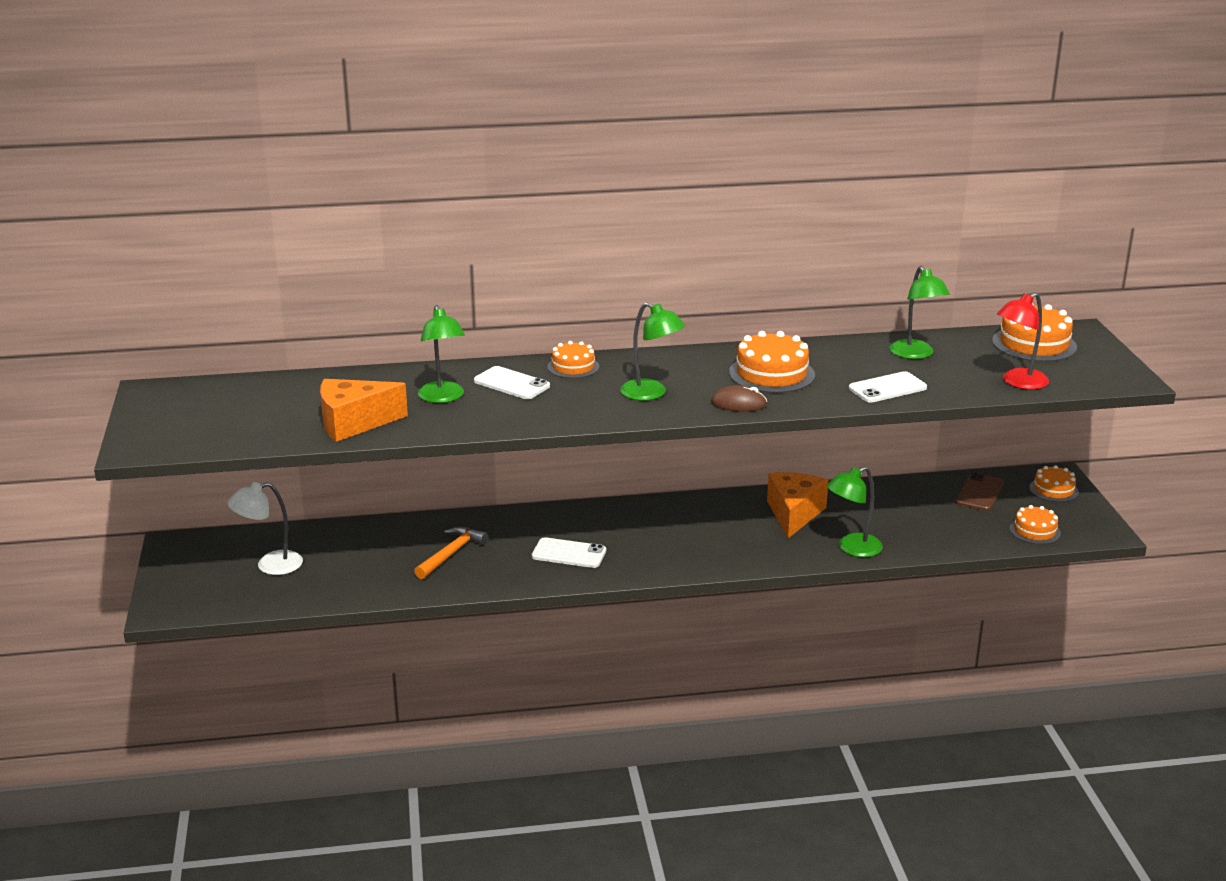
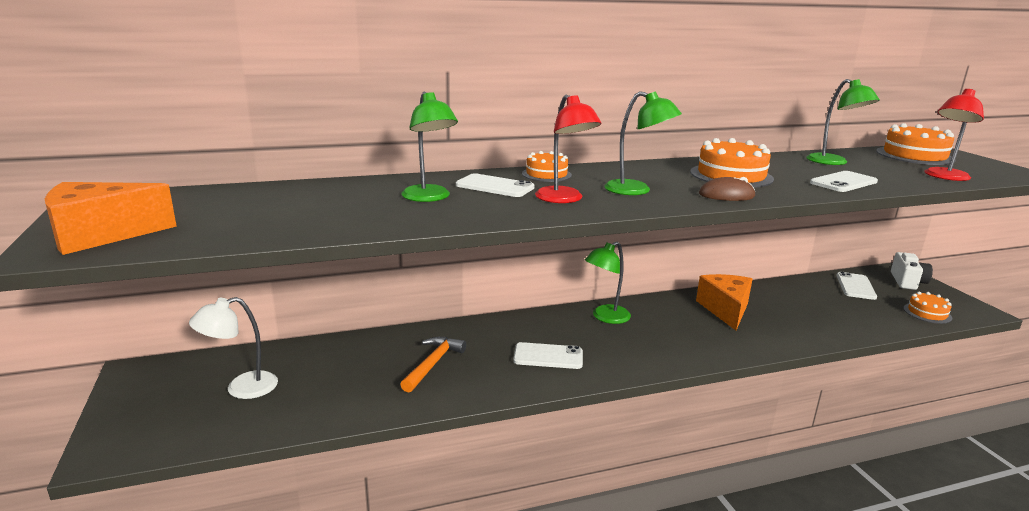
camera: 10 degrees left, 5 degrees down
orange cheese [320,379,408,442] -> orange cheese moved to [45,182,177,255]
green lamp [827,466,883,557] -> green lamp moved to [585,242,631,324]
brown phone [956,472,1004,511] -> white phone [836,272,877,300]
orange cake [1029,465,1079,502] -> white camera [891,252,933,290]
none -> red lamp [535,95,601,203]

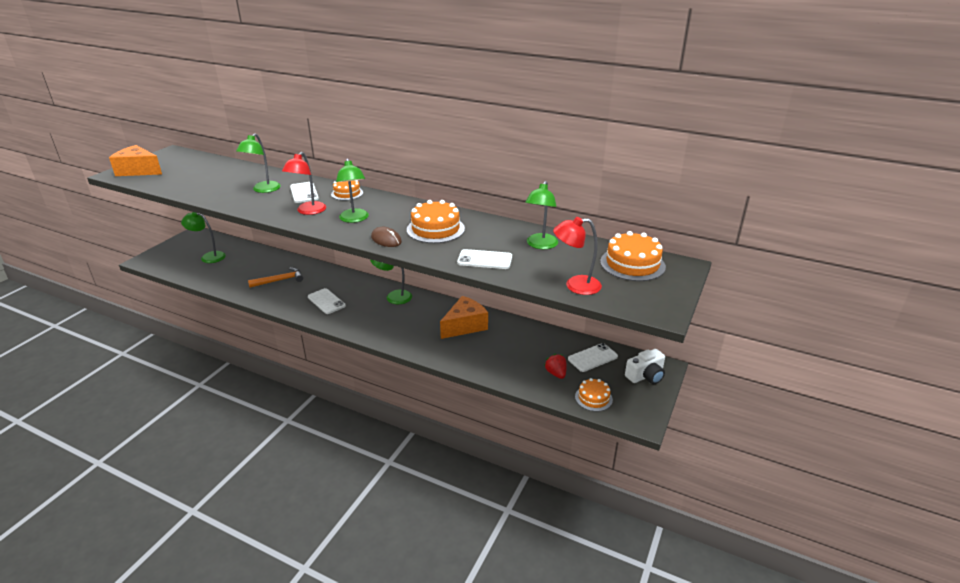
camera: 45 degrees right, 10 degrees up
white lamp [189,297,278,399] -> green lamp [181,212,226,263]
none -> red strawberry [544,354,566,379]

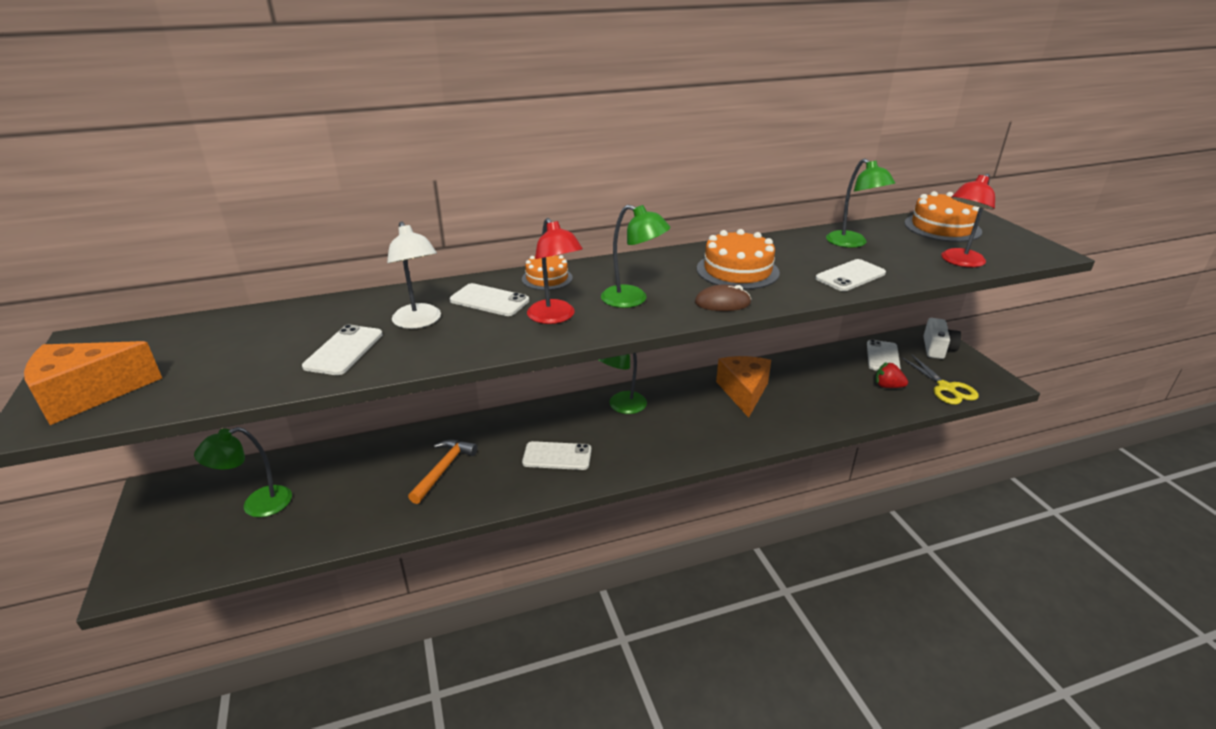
camera: 45 degrees left, 0 degrees up
green lamp [236,133,281,193] -> white lamp [387,221,441,329]
orange cake [575,378,613,412] -> yellow scissors [901,354,979,405]
none -> white phone [302,325,383,375]

